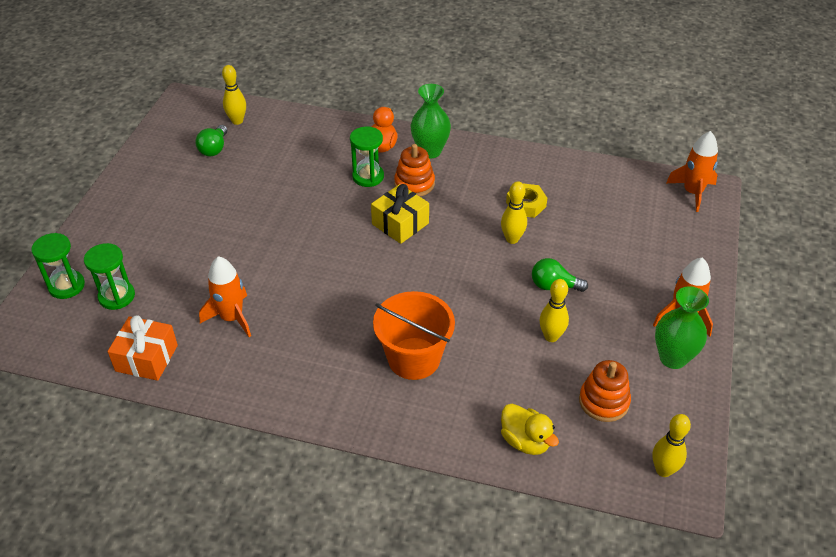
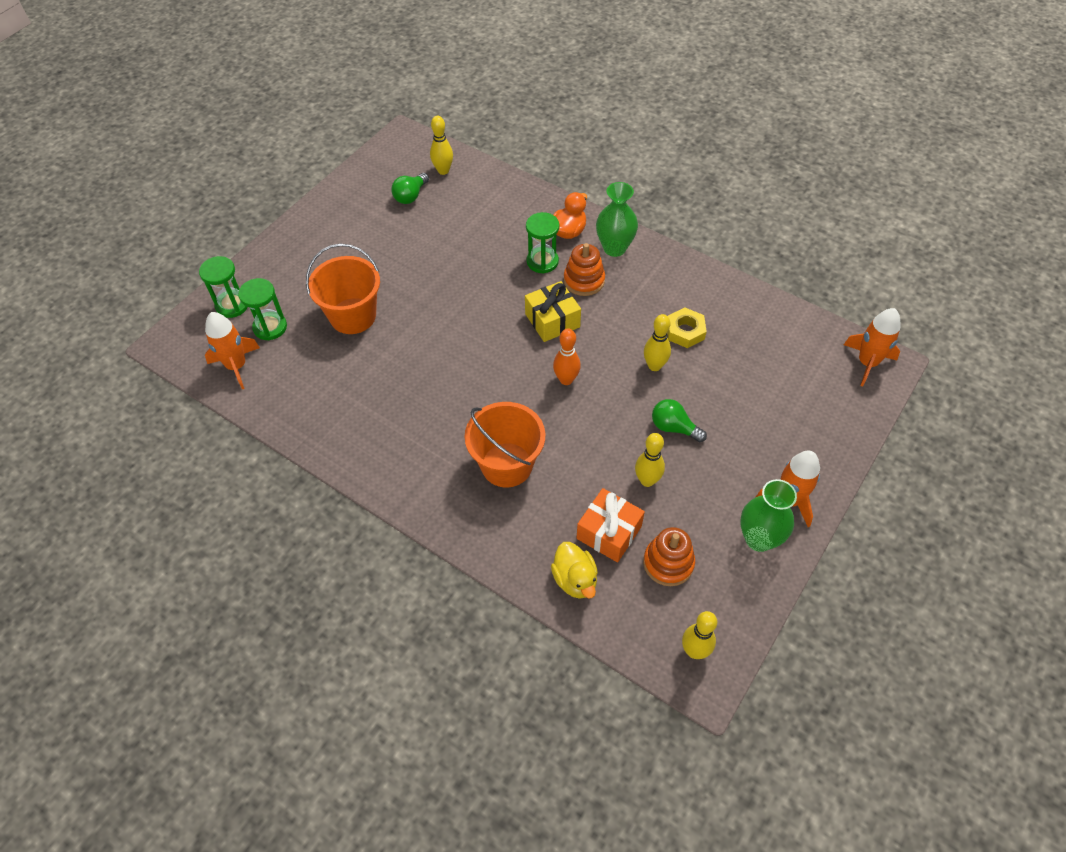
camera: 20 degrees right, 10 degrees up
orange gift [107,315,178,381] -> orange gift moved to [577,488,645,563]
orange rocket [199,256,251,337] -> orange rocket moved to [205,312,260,389]
none -> orange bucket [306,244,380,334]
none -> orange bowling pin [553,329,581,385]

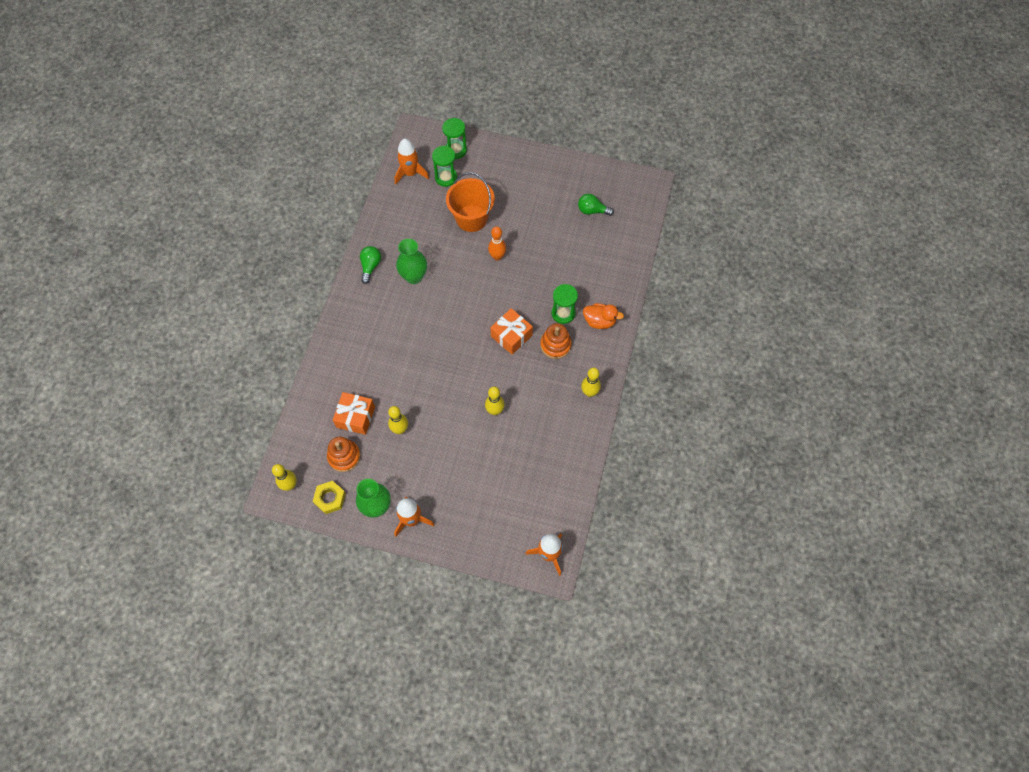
camera: 70 degrees right, 10 degrees up
yellow bowling pin [430,116,453,175] -> yellow bowling pin moved to [581,368,601,397]
orange bucket [465,402,545,488] -> none
yellow gift [525,281,581,342] -> orange gift [490,308,533,355]
yellow duck [551,542,598,599] -> none
orange bowling pin [553,329,581,385] -> orange bowling pin moved to [488,226,506,261]
green vase [596,182,638,257] -> green vase moved to [396,239,427,284]
green light bulb [652,399,707,442] -> green light bulb moved to [360,246,381,284]
yellow nut [667,308,707,348] -> yellow nut moved to [313,481,346,514]

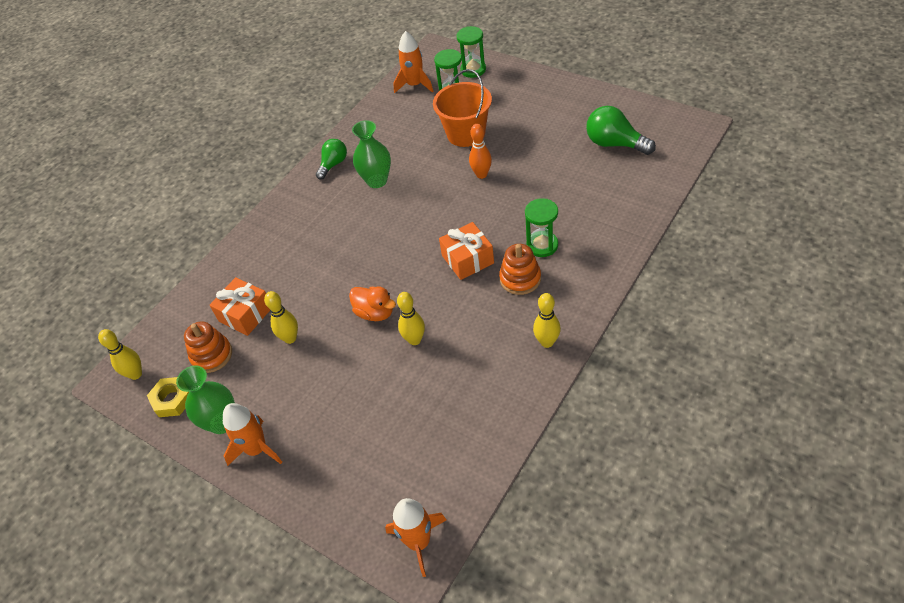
camera: 25 degrees right, 15 degrees down
green light bulb [578,194,614,216] -> green light bulb [586,106,656,155], size x1.53
orange duck [583,303,624,329] -> orange duck moved to [349,287,396,321]

